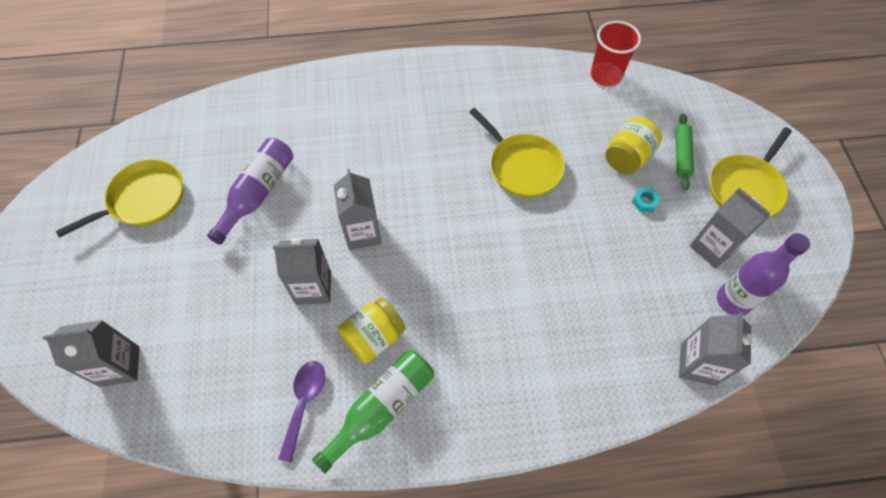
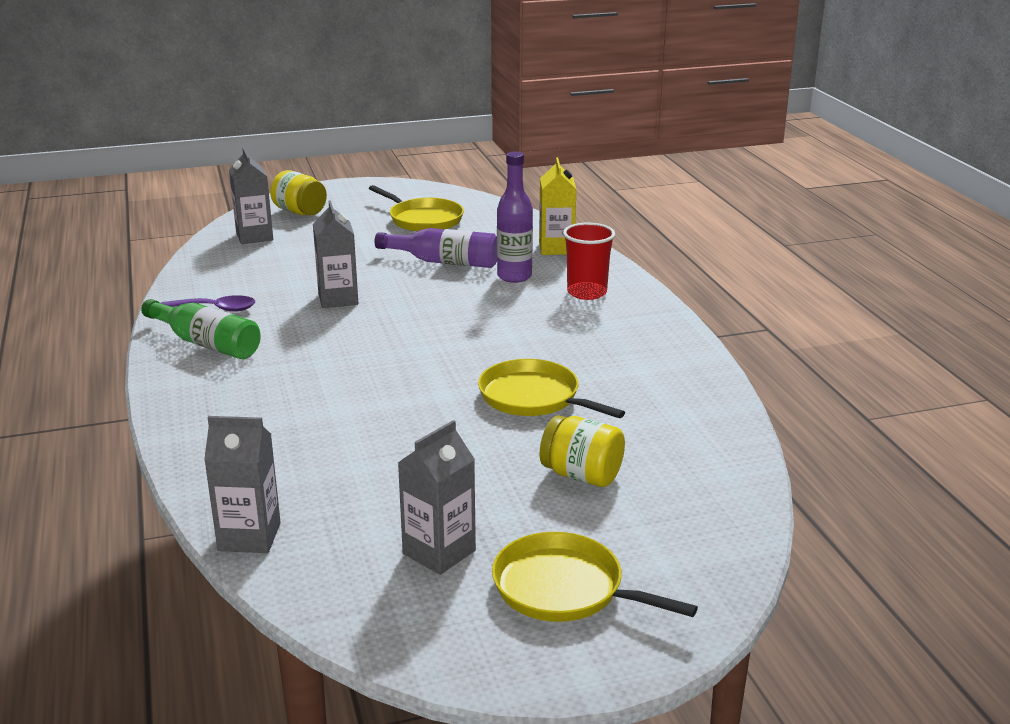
camera: 80 degrees right, 35 degrees down
grey carton [333,169,382,250] -> none
yellow jar [338,297,406,364] -> yellow jar moved to [270,170,327,215]
yellow pan [469,108,565,198] -> yellow pan turned 90 degrees clockwise [478,359,625,418]
red cup [591,21,641,87] -> red cup moved to [563,223,615,300]
turquoise nut [632,188,660,212] -> none
green rolling pin [675,114,694,191] -> none
purple bottle [717,233,810,315] -> purple bottle moved to [497,151,533,283]
none -> yellow carton [539,158,576,255]

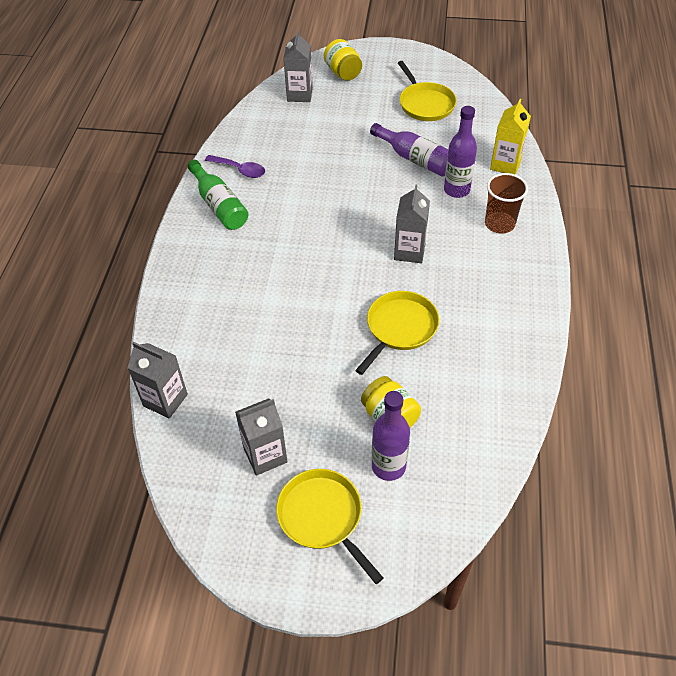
camera: 25 degrees right, 25 degrees up
grey carton [313,200,358,308] -> grey carton moved to [394,185,430,263]
yellow pan [478,359,625,418] -> yellow pan turned 60 degrees clockwise [355,291,439,375]
red cup [563,223,615,300] -> brown cup [485,173,528,234]
none -> purple bottle [372,391,410,481]

